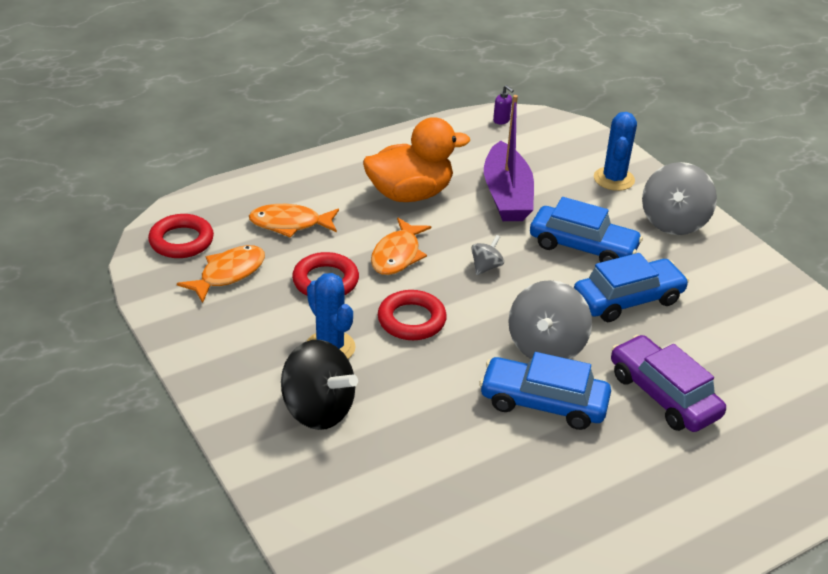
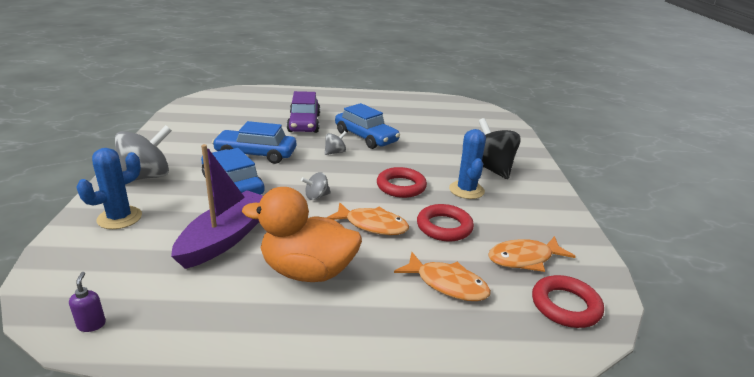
camera: 150 degrees left, 10 degrees down
orange fish [371,218,431,275] -> orange fish turned 60 degrees clockwise [327,202,409,235]
grey spinning top [508,280,592,359] -> grey spinning top [325,131,347,155], size x0.48

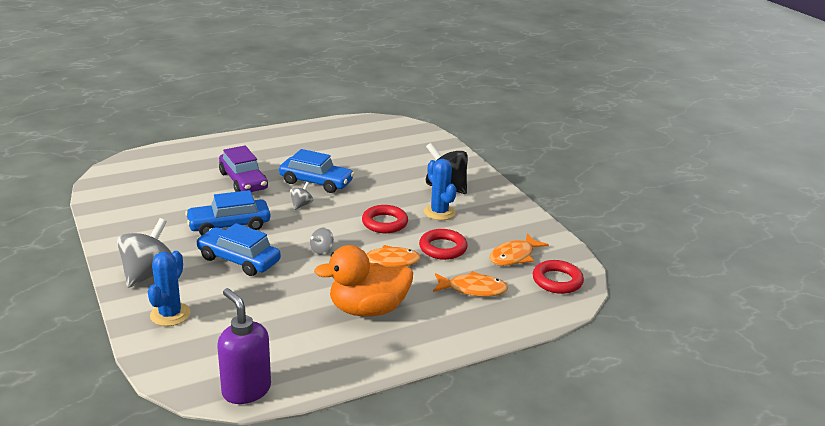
camera: 25 degrees left, 0 degrees up
purple soap dispenser [69,272,106,332] -> purple soap dispenser [217,288,271,404], size x2.38
purple boat [171,144,263,269] -> none

